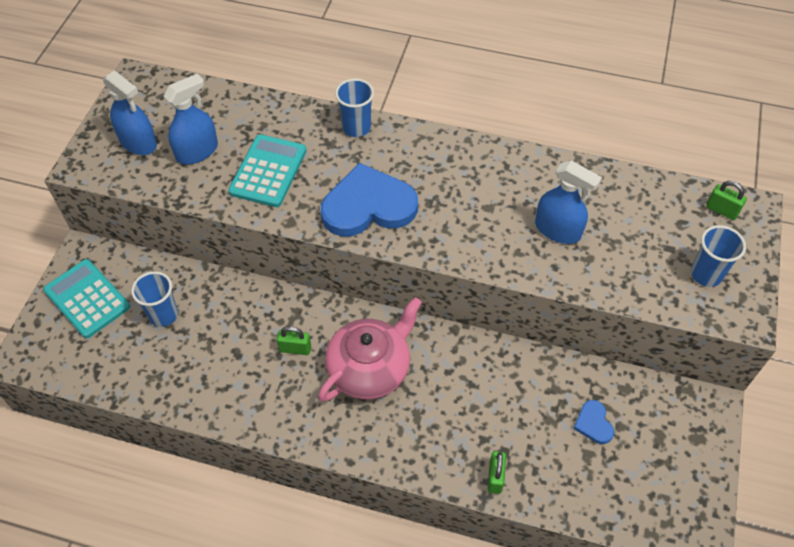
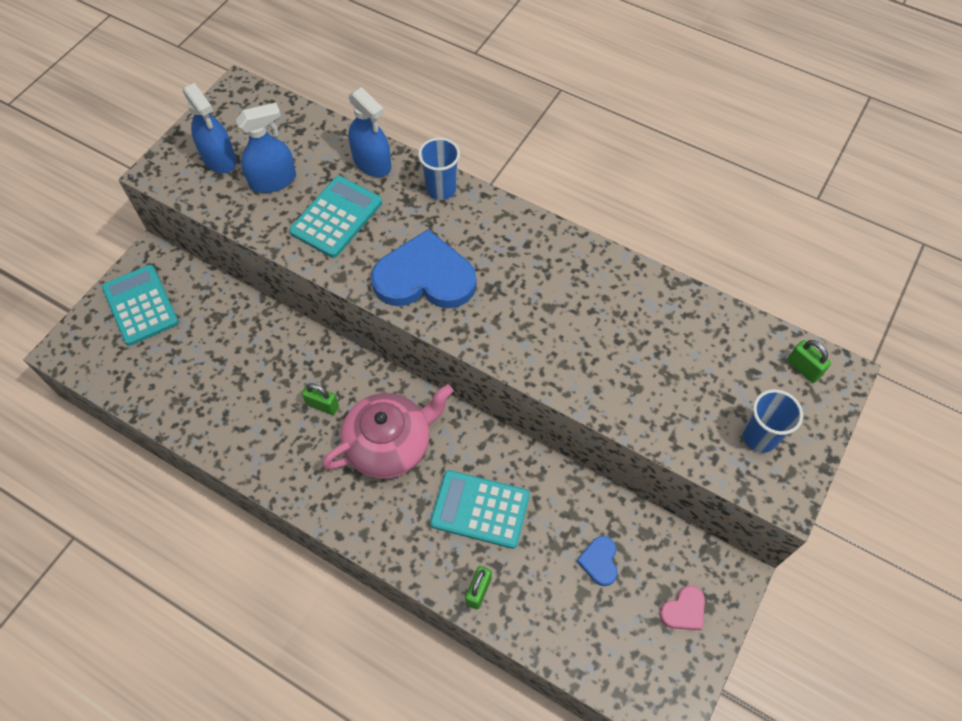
camera: 15 degrees right, 5 degrees up
blue cup [131,271,178,327] -> none
blue spray bottle [535,161,602,244] -> blue spray bottle moved to [348,87,391,177]
none -> turquoise calculator [430,470,530,549]
none -> pink heart [660,586,705,630]

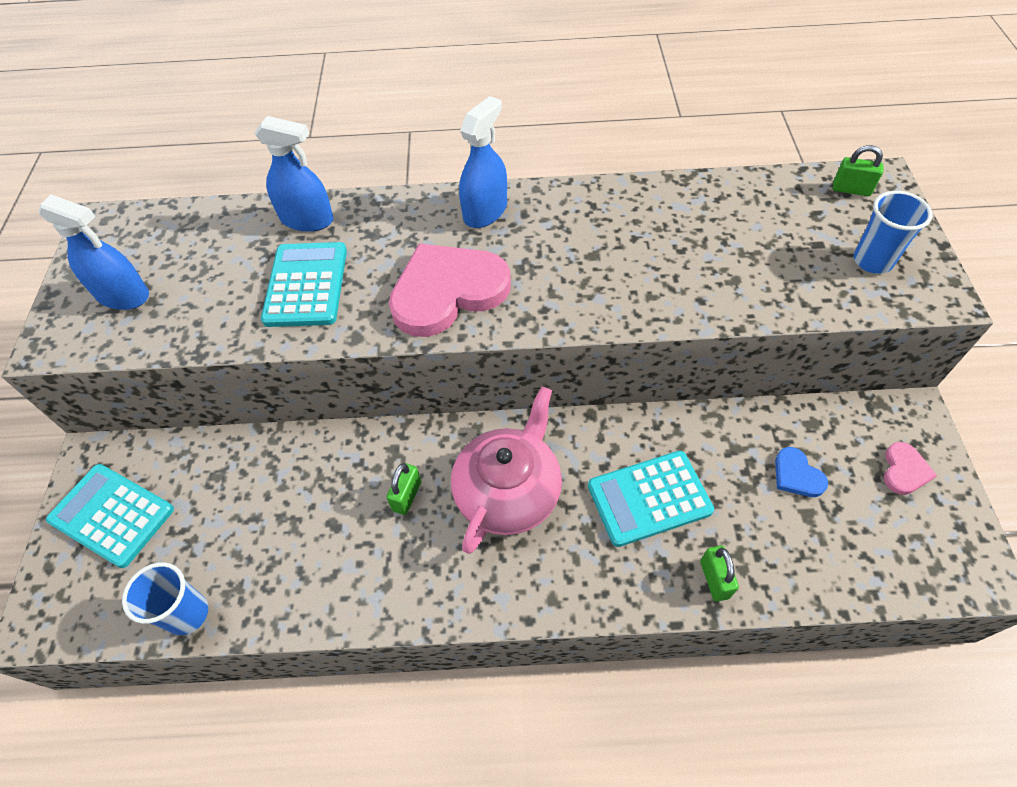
camera: 30 degrees left, 5 degrees down
blue spray bottle [236,103,296,193] -> blue spray bottle moved to [459,96,507,228]
green padlock [302,383,339,415] -> green padlock turned 60 degrees counterclockwise [386,463,421,515]
blue heart [371,229,476,308] -> pink heart [389,243,511,337]
blue cup [418,137,460,200] -> blue cup moved to [122,562,208,635]

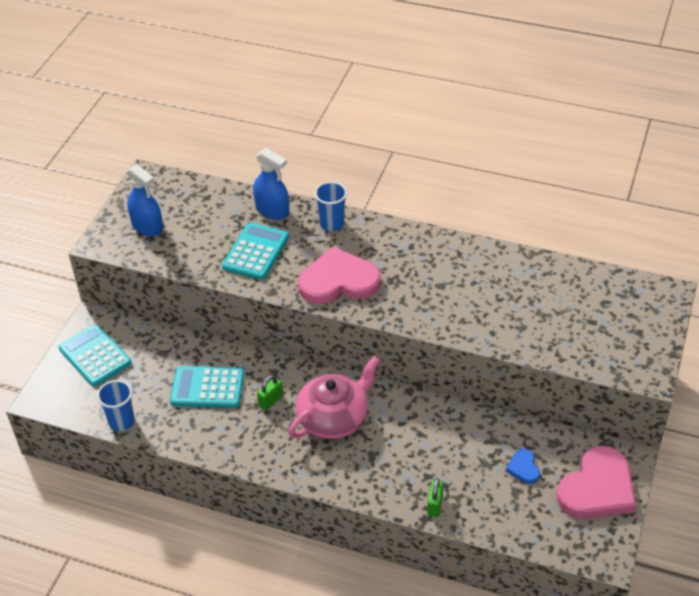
camera: 20 degrees right, 10 degrees down
blue spray bottle [459,96,507,228] -> none
turquoise calculator [588,451,714,547] -> turquoise calculator moved to [170,366,244,408]
green padlock [833,145,884,196] -> none
blue cup [854,191,933,274] -> blue cup moved to [314,182,347,231]
pink heart [884,442,937,495] -> pink heart [557,446,636,519], size x2.23

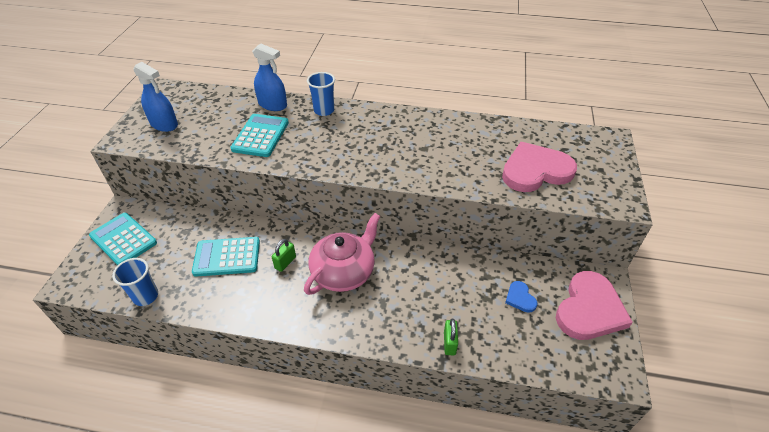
camera: 10 degrees left, 0 degrees up
pink heart [298,246,381,304] -> pink heart moved to [502,142,577,192]

